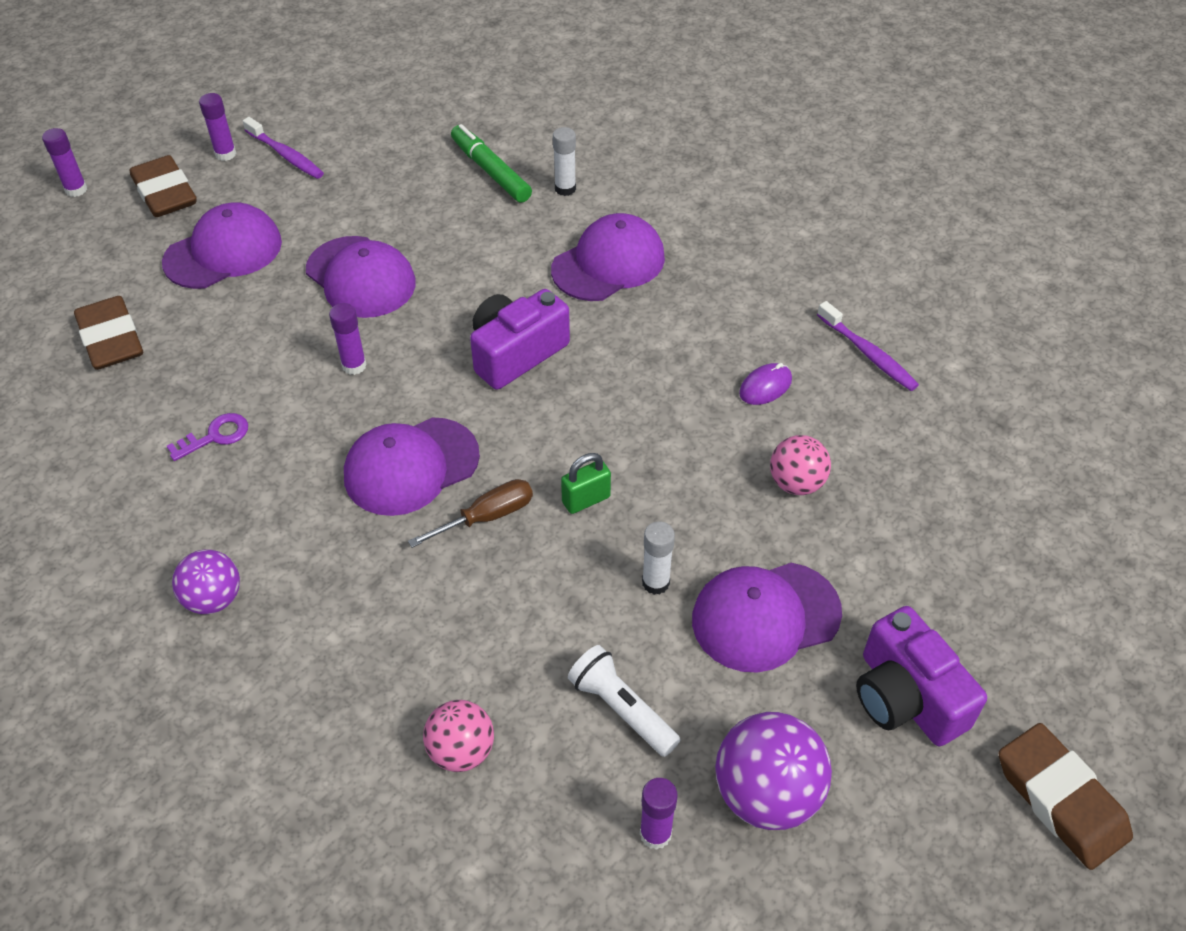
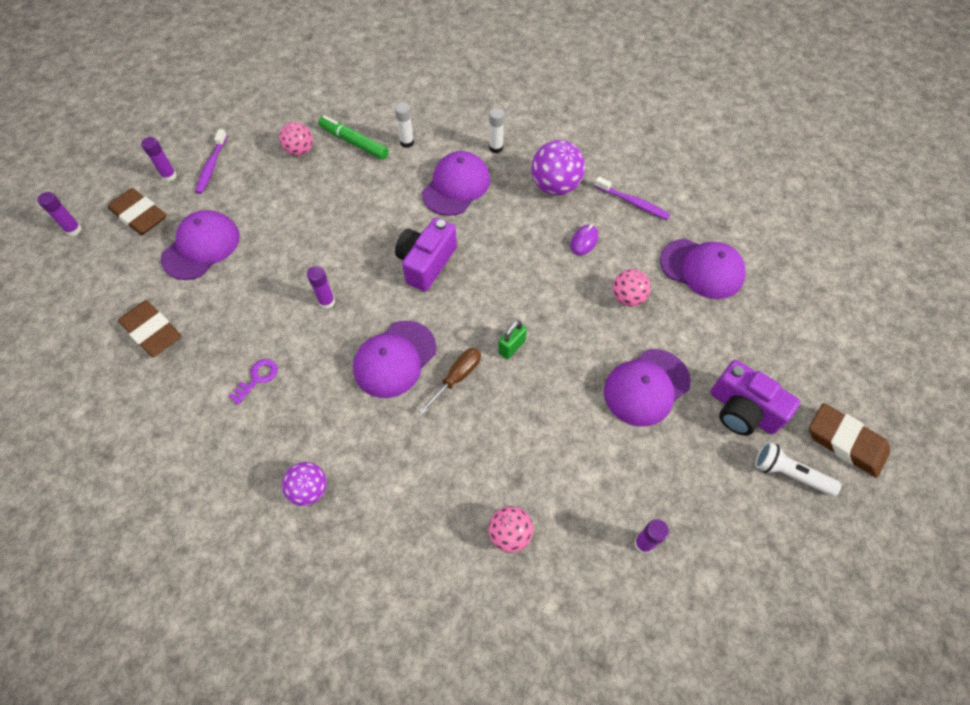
camera: 20 degrees left, 10 degrees up
purple toothbrush [243,117,324,179] -> purple toothbrush turned 75 degrees clockwise [195,129,227,194]
purple cap [306,236,416,318] -> purple cap moved to [660,238,746,299]
white flashlight [568,645,681,757] -> white flashlight moved to [755,442,841,496]
white glue stick [642,521,675,595] -> white glue stick moved to [489,108,505,153]
purple ball [715,712,832,830] -> purple ball moved to [531,140,585,195]
none -> pink ball [279,122,313,156]

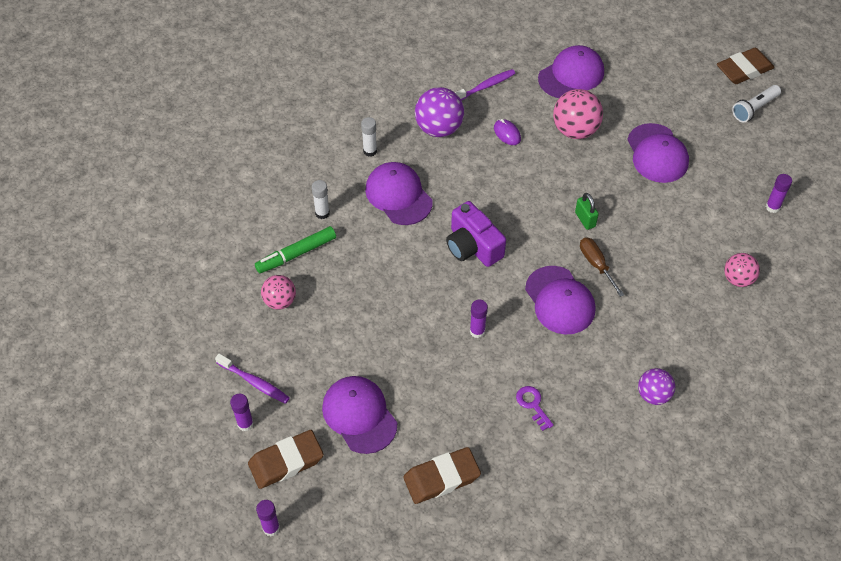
camera: 65 degrees left, 5 degrees down
pink ball [613,269,651,306] -> pink ball [553,89,603,139], size x1.57
purple camera [710,360,800,436] -> none

